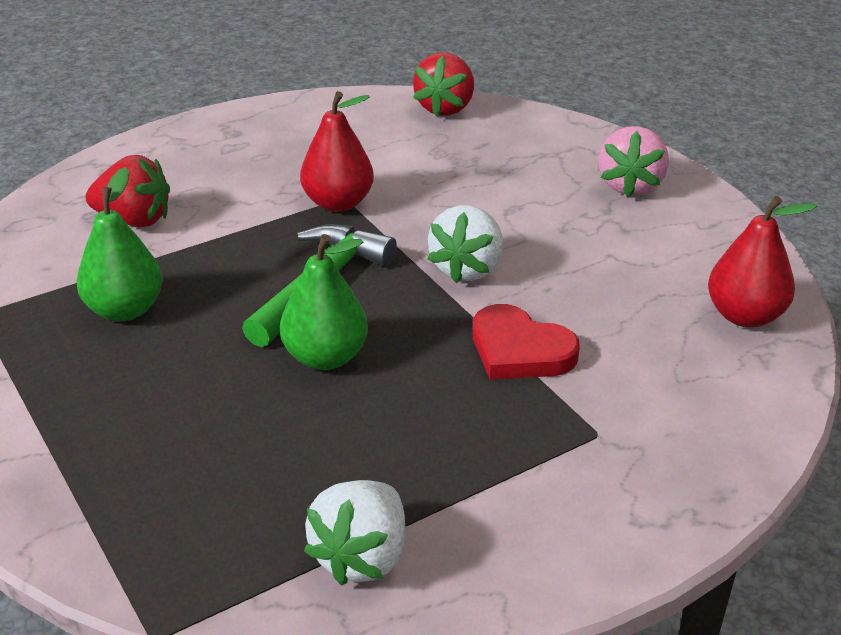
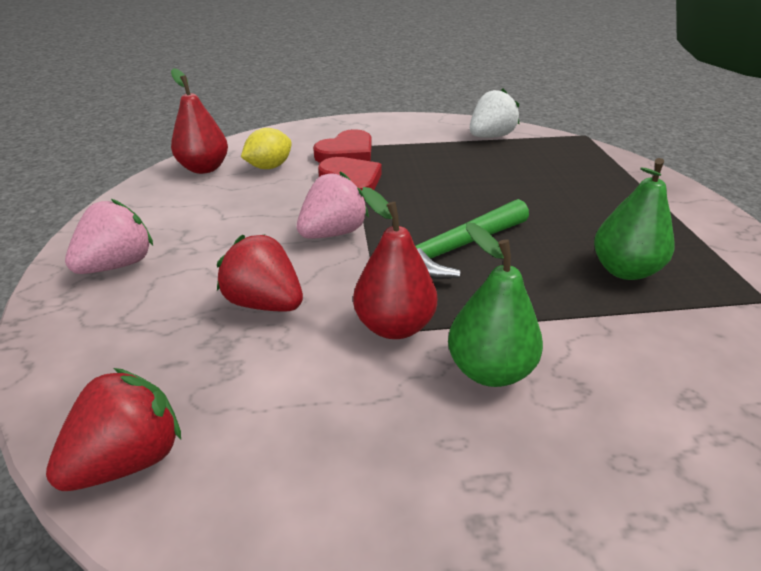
camera: 155 degrees left, 0 degrees up
red strawberry [86,155,170,227] -> red strawberry moved to [217,234,303,312]
green pear [280,234,368,370] -> green pear moved to [448,222,543,387]
white strawberry [428,205,503,283] -> pink strawberry [297,171,369,238]
none -> yellow lemon [241,128,292,169]
none -> red heart [313,129,371,163]

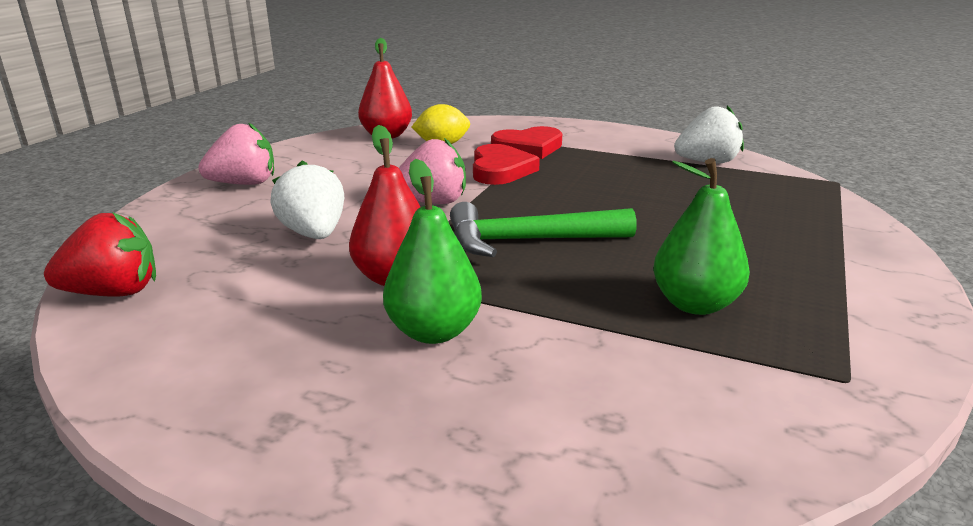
camera: 30 degrees right, 10 degrees down
red strawberry [217,234,303,312] -> white strawberry [270,160,344,239]

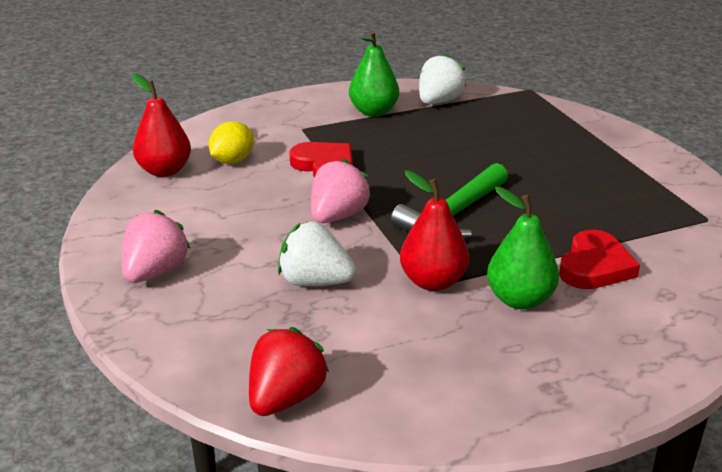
camera: 45 degrees left, 5 degrees up
red heart [491,126,562,159] -> red heart moved to [559,230,640,289]
green pear [653,158,750,315] -> green pear moved to [349,31,399,117]

